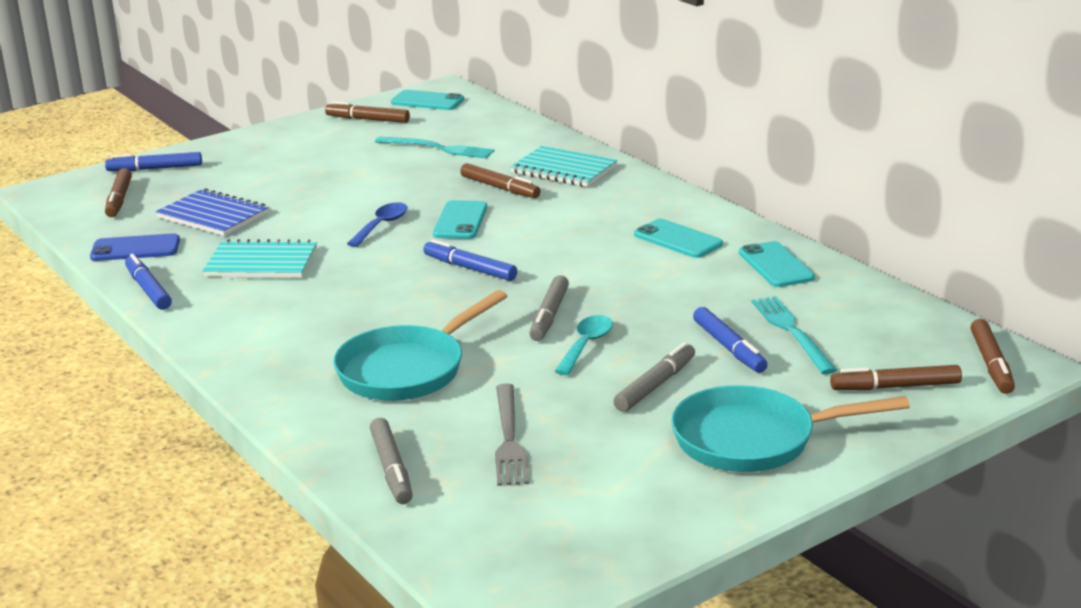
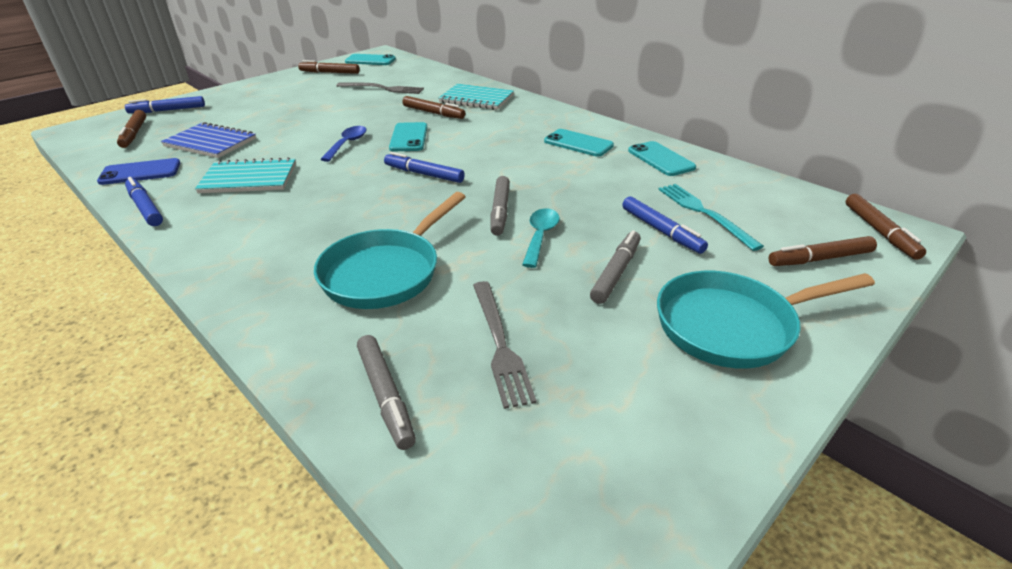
camera: 10 degrees left, 10 degrees up
turquoise fork [375,137,495,159] -> grey fork [336,82,424,94]

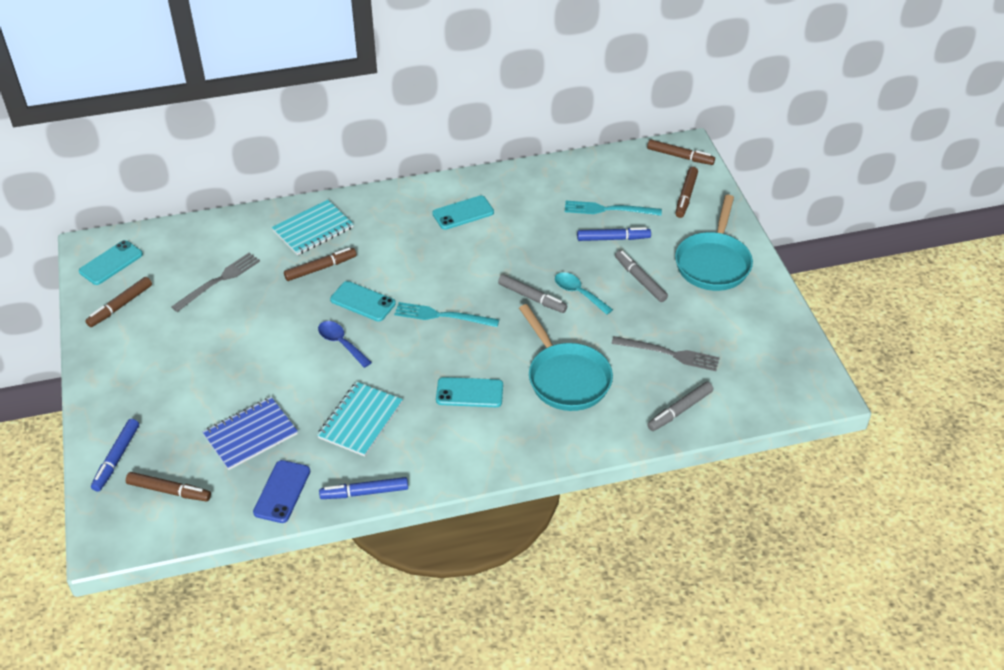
camera: 60 degrees left, 10 degrees up
grey marker [357,335,416,450] -> grey marker turned 135 degrees clockwise [647,382,714,431]
blue marker [384,152,465,183] -> turquoise fork [394,302,499,327]
turquoise phone [628,141,696,176] -> turquoise phone moved to [436,377,503,407]

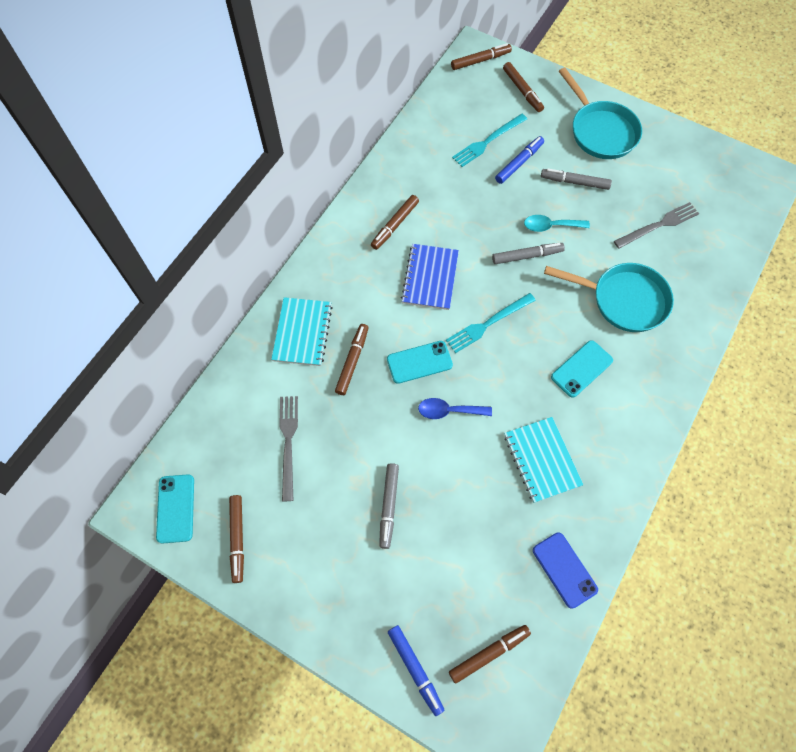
camera: 45 degrees left, 20 degrees up
blue notebook [203,397,298,470] -> blue notebook moved to [401,244,459,310]
blue marker [319,477,408,499] -> none
turquoise phone [432,195,494,230] -> brown marker [371,195,419,250]
grey marker [647,382,714,431] -> grey marker moved to [379,463,399,549]

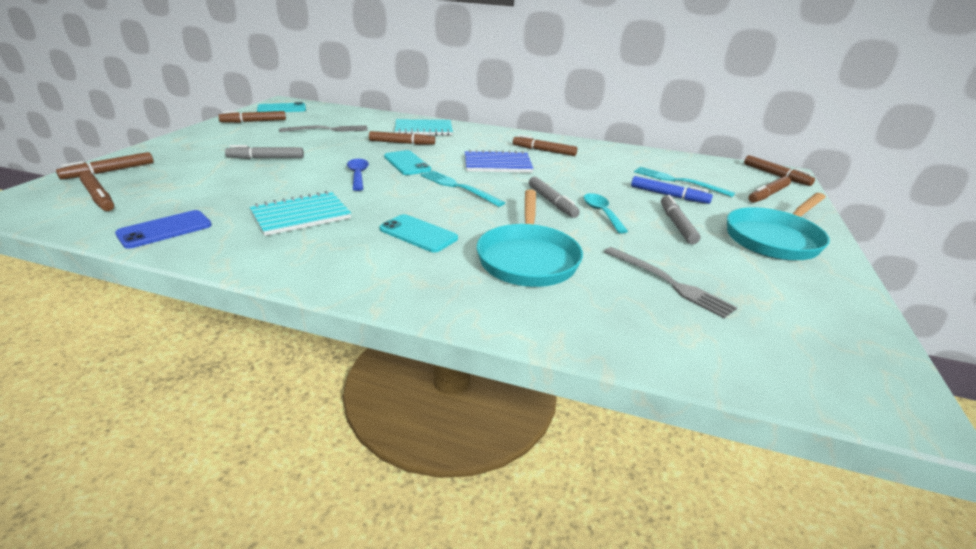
camera: 75 degrees right, 35 degrees down
blue marker [388,625,444,716] -> brown marker [56,152,154,179]

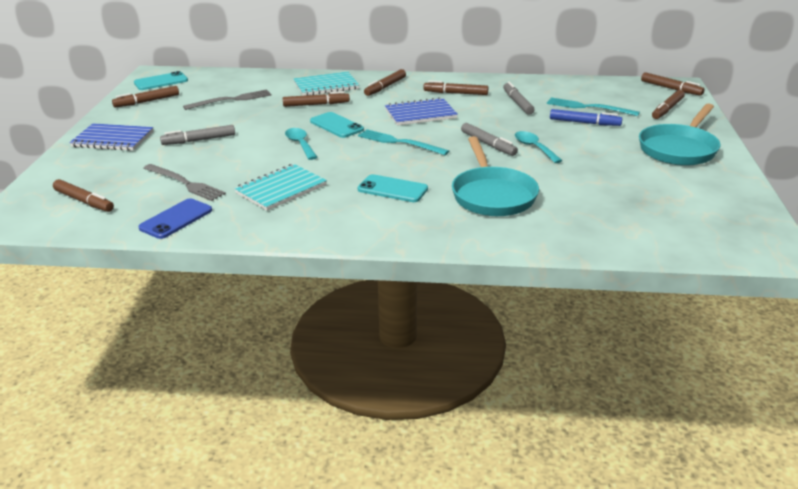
camera: 10 degrees left, 0 degrees up
brown marker [56,152,154,179] -> brown marker moved to [364,69,406,96]
blue spoon [347,159,369,191] -> turquoise spoon [285,128,317,160]
grey fork [604,247,738,319] -> grey fork moved to [143,164,226,201]
grey marker [661,195,701,245] -> grey marker moved to [503,82,535,115]
none -> blue notebook [69,123,153,151]

